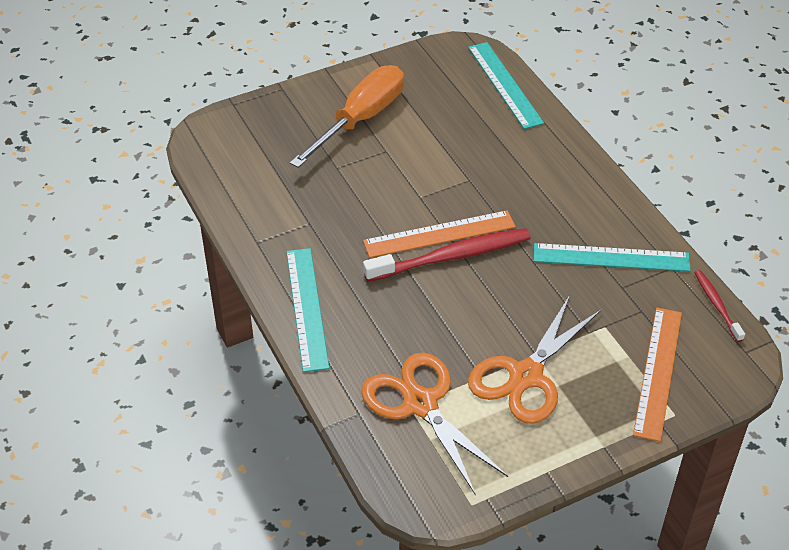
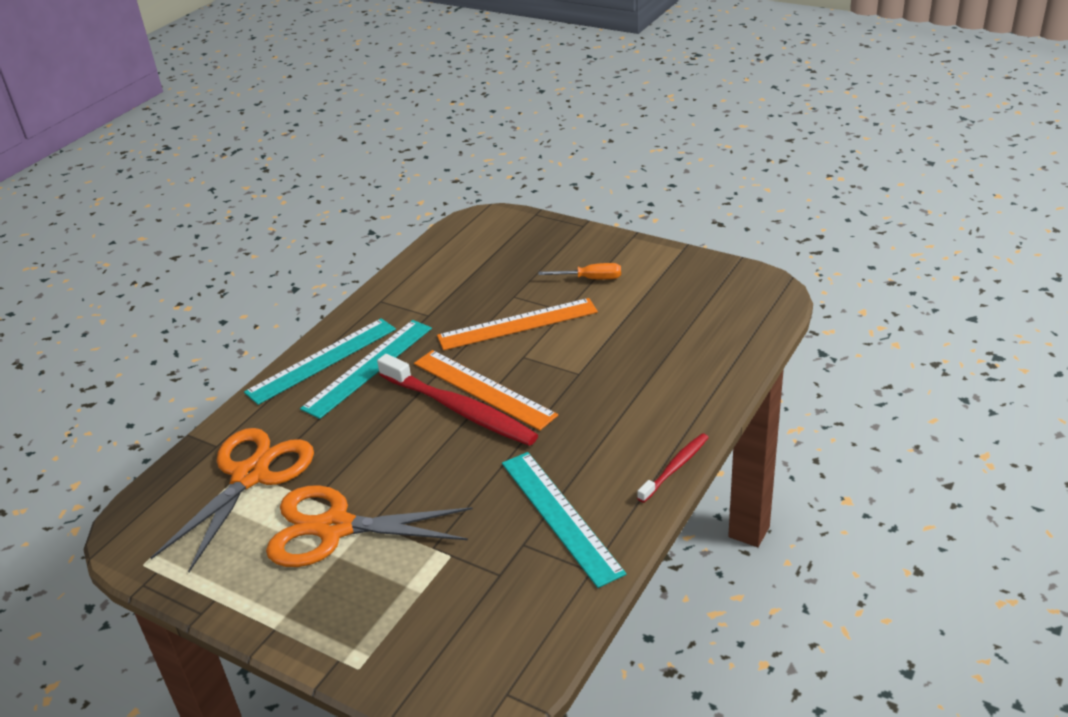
camera: 60 degrees right, 10 degrees down
orange screwdriver [290,65,404,168] -> orange screwdriver [538,263,621,279], size x0.45
turquoise ruler [468,42,544,129] -> turquoise ruler moved to [300,320,432,419]
orange ruler [633,308,682,442] -> orange ruler moved to [437,298,598,350]
red toothbrush [694,270,745,342] -> red toothbrush moved to [637,433,709,503]

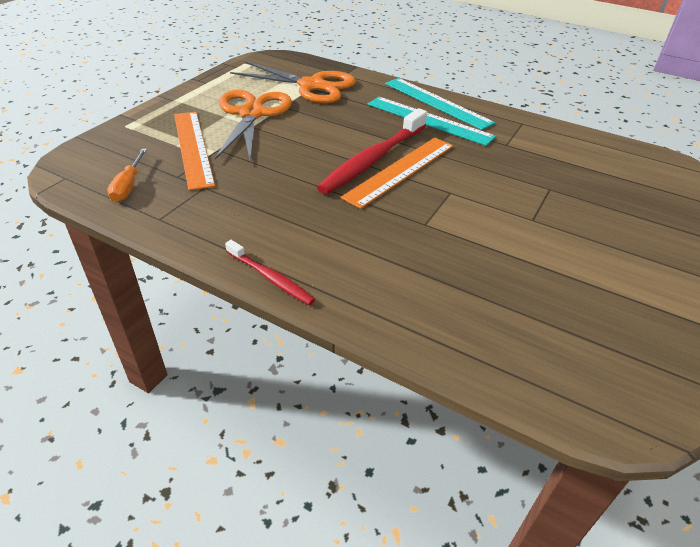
camera: 85 degrees right, 5 degrees up
orange ruler [437,298,598,350] -> orange ruler moved to [174,112,215,191]
turquoise ruler [502,452,626,588] -> none
orange screwdriver [538,263,621,279] -> orange screwdriver moved to [107,149,147,202]

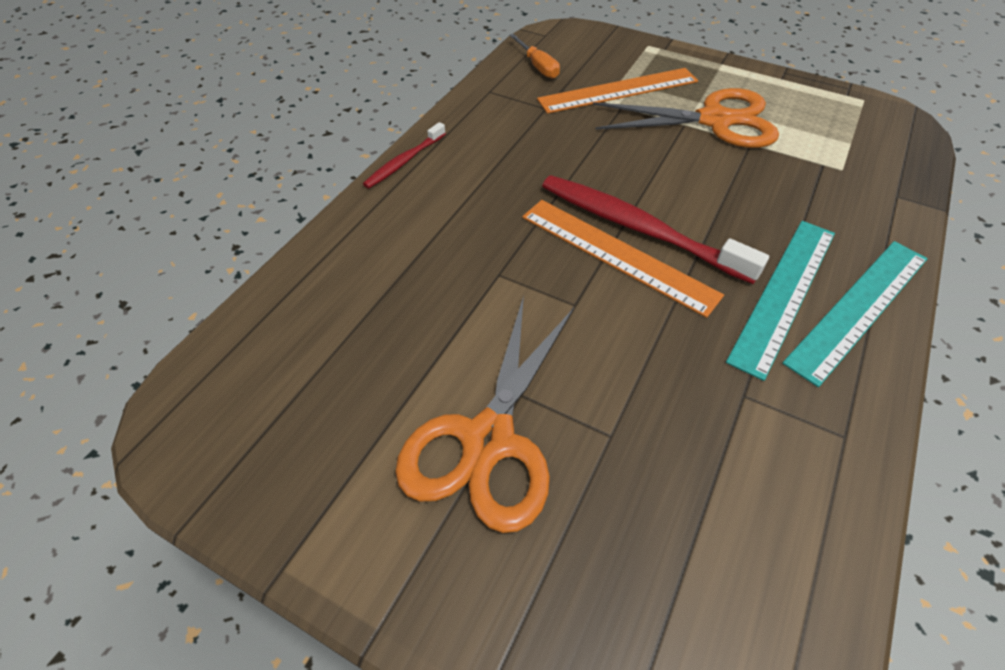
camera: 90 degrees right, 10 degrees up
orange screwdriver [107,149,147,202] -> orange screwdriver turned 120 degrees counterclockwise [509,34,560,79]
orange scissors [230,61,356,103] -> orange scissors moved to [395,296,574,533]

